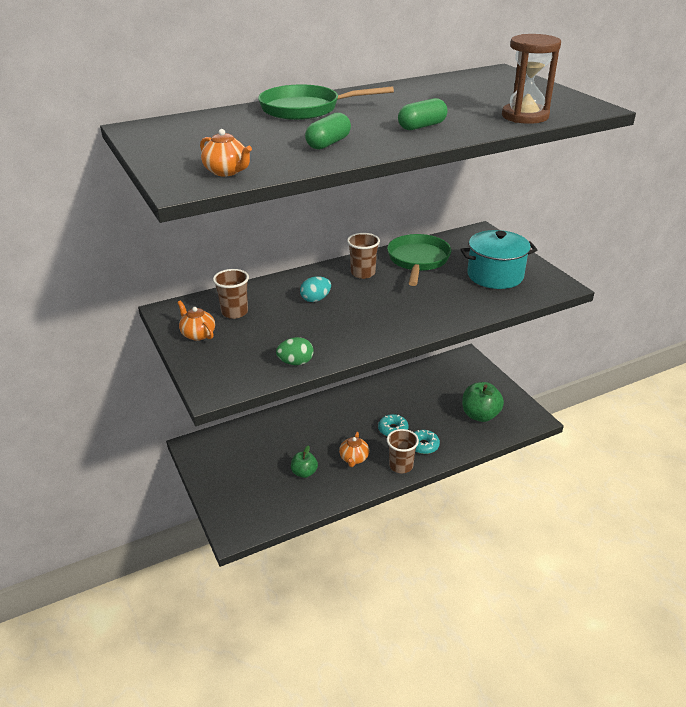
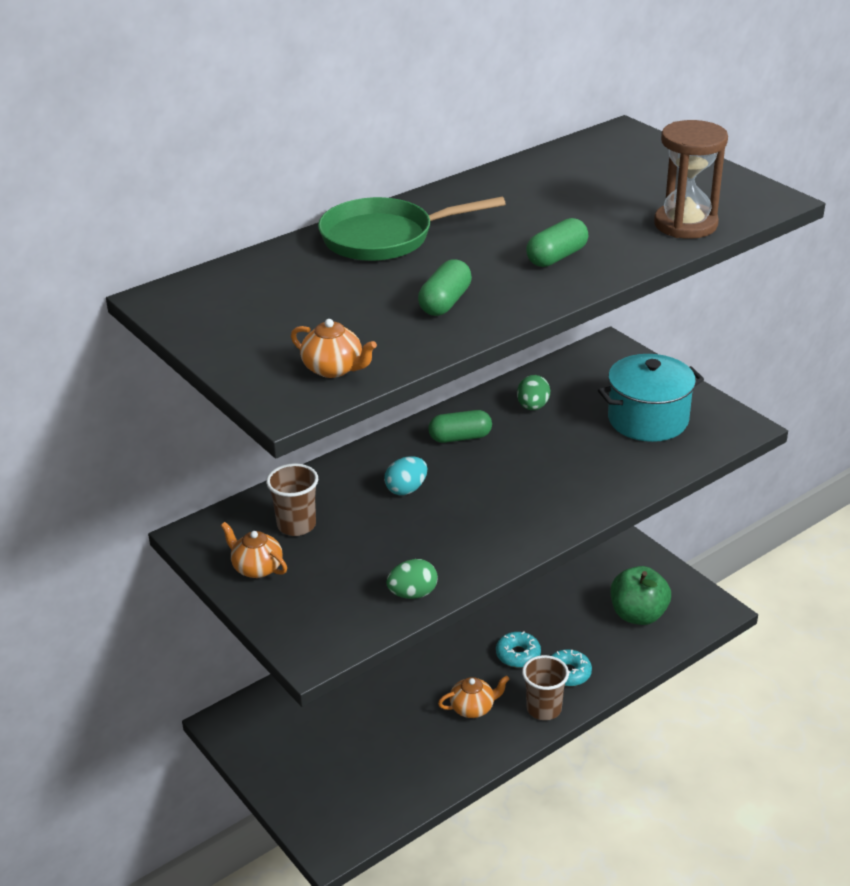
camera: 10 degrees left, 0 degrees up
green apple [291,445,318,478] -> none
orange teapot [339,432,369,467] -> orange teapot turned 105 degrees counterclockwise [438,675,510,718]
brown cup [347,233,380,279] -> green capsule [428,410,492,443]
green pan [387,234,451,286] -> green egg [517,375,550,410]

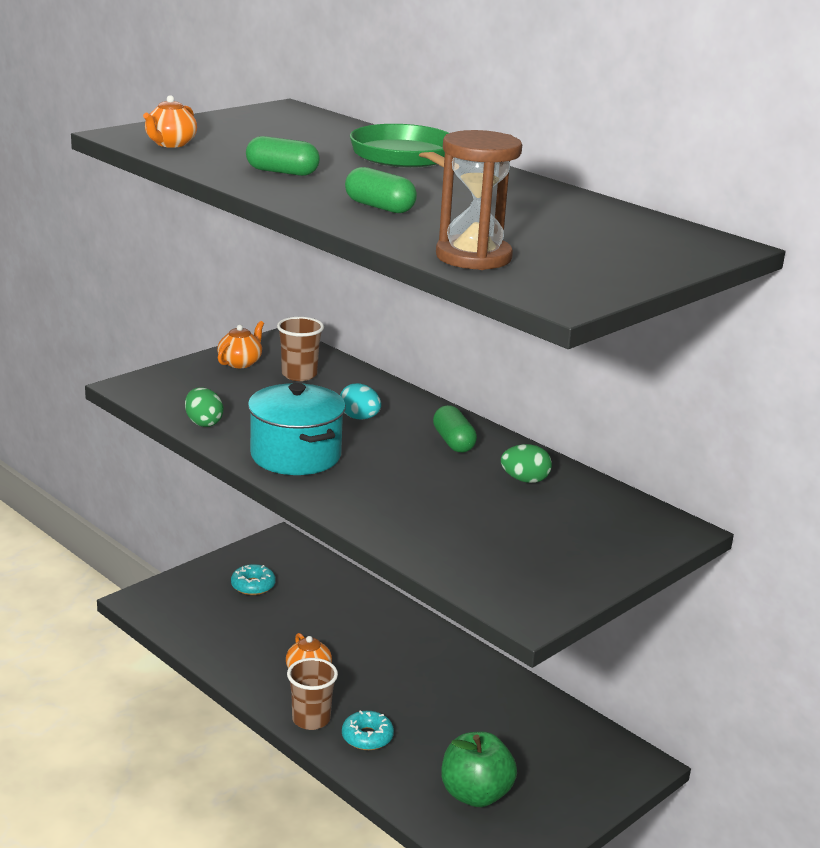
camera: 80 degrees right, 10 degrees down
turquoise donut [496,631,541,667] -> turquoise donut moved to [231,564,276,595]
turquoise pot [598,354,704,442] -> turquoise pot moved to [248,383,346,475]

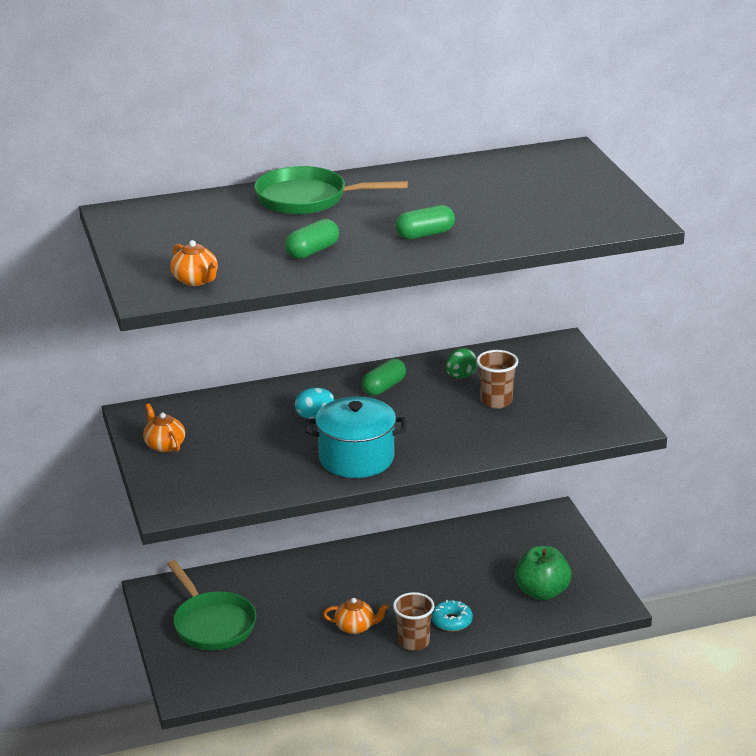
camera: 60 degrees left, 5 degrees up
green egg [185,387,223,427] -> none
turquoise donut [231,564,276,595] -> green pan [167,560,257,650]
brown cup [277,317,324,381] -> brown cup moved to [476,350,518,409]
green capsule [433,405,477,452] -> green capsule turned 60 degrees counterclockwise [362,358,406,396]
brown hourglass [436,130,522,270] -> none

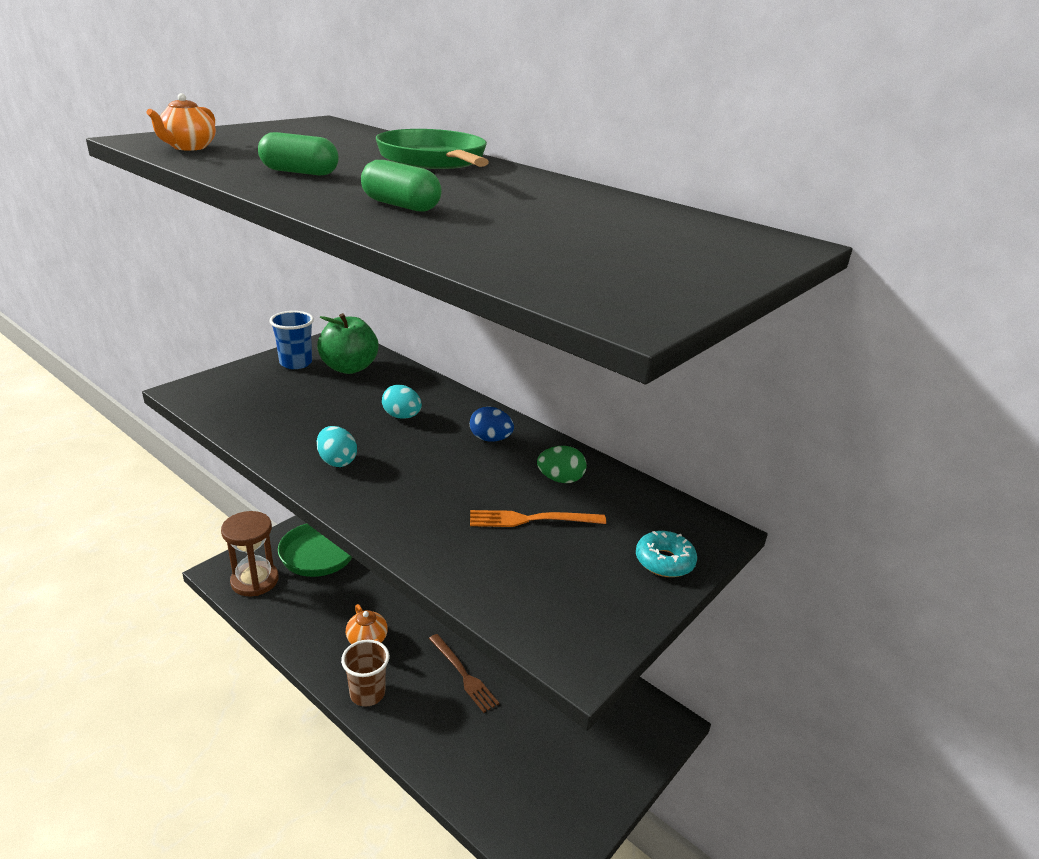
camera: 55 degrees right, 0 degrees up
orange teapot [143,404,185,452] -> blue cup [269,311,314,369]
turquoise pot [306,397,406,478] -> turquoise egg [317,426,357,467]
green capsule [362,358,406,396] -> blue egg [470,407,514,442]
turquoise donut [431,600,473,632] -> turquoise donut moved to [636,531,697,577]
brown cup [476,350,518,409] -> orange fork [470,510,606,527]
green apple [515,546,572,601] -> green apple moved to [317,313,379,374]
none -> brown hourglass [221,511,278,597]
none -> brown fork [429,634,499,713]

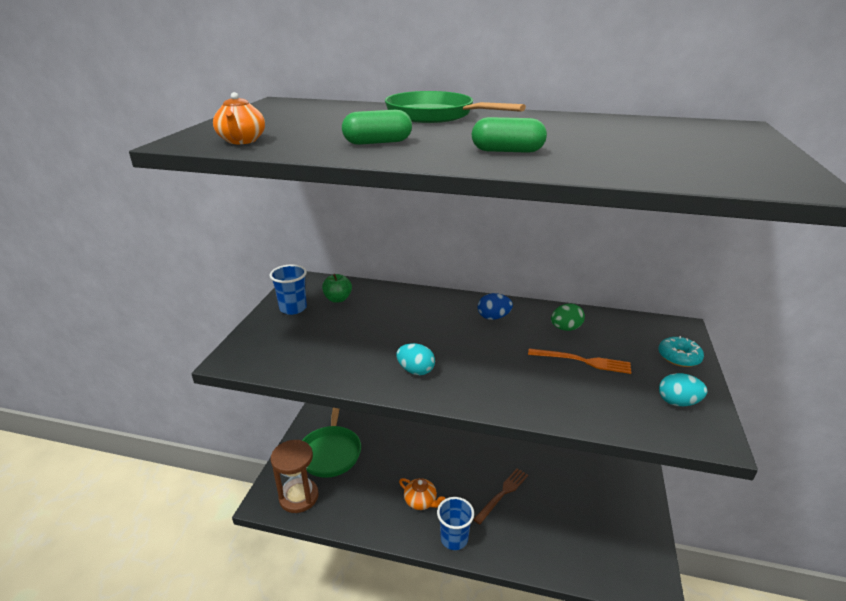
camera: 25 degrees left, 0 degrees up
green apple [317,313,379,374] -> green apple [322,274,352,303], size x0.61
brown cup [341,640,389,707] -> blue cup [437,497,474,550]
turquoise egg [382,385,422,419] -> turquoise egg moved to [659,373,707,406]
brown fork [429,634,499,713] -> brown fork turned 75 degrees counterclockwise [473,468,528,524]
orange fork [470,510,606,527] -> orange fork turned 135 degrees counterclockwise [528,348,631,374]

